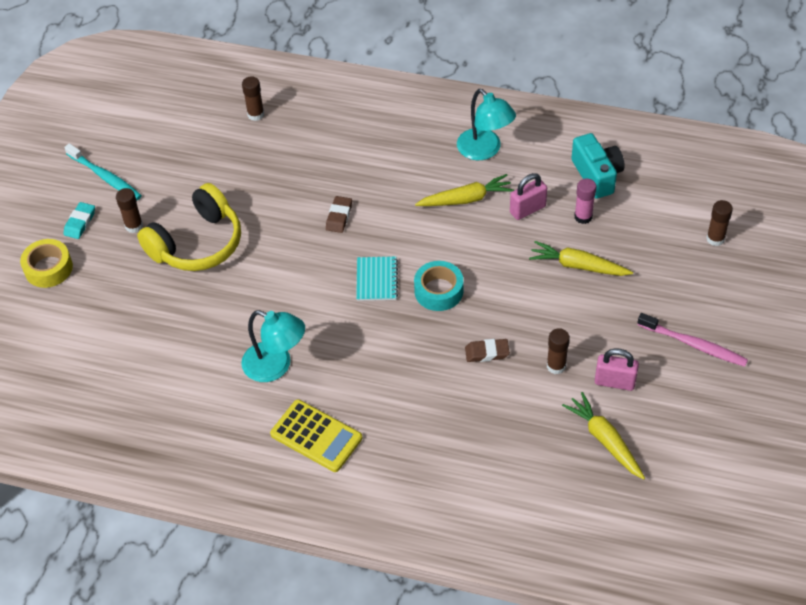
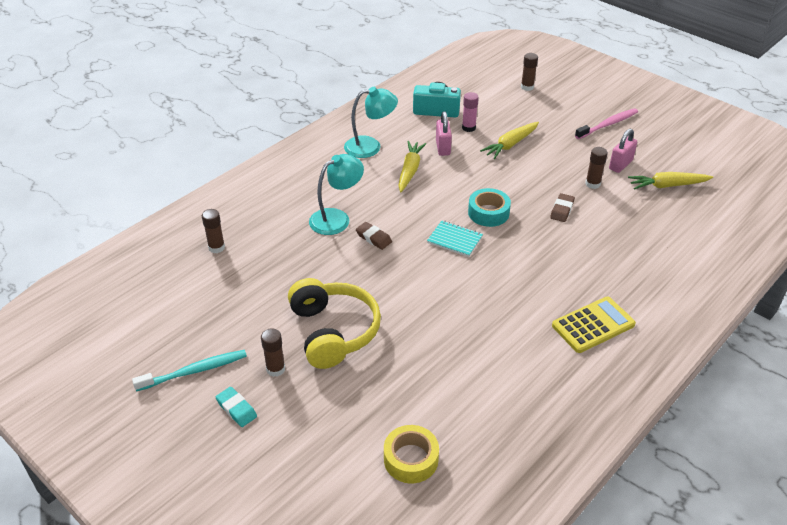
camera: 65 degrees left, 10 degrees down
yellow tape [20,239,73,288] -> yellow tape moved to [384,425,439,483]
turquoise lamp [241,310,305,382] -> turquoise lamp moved to [309,154,364,235]

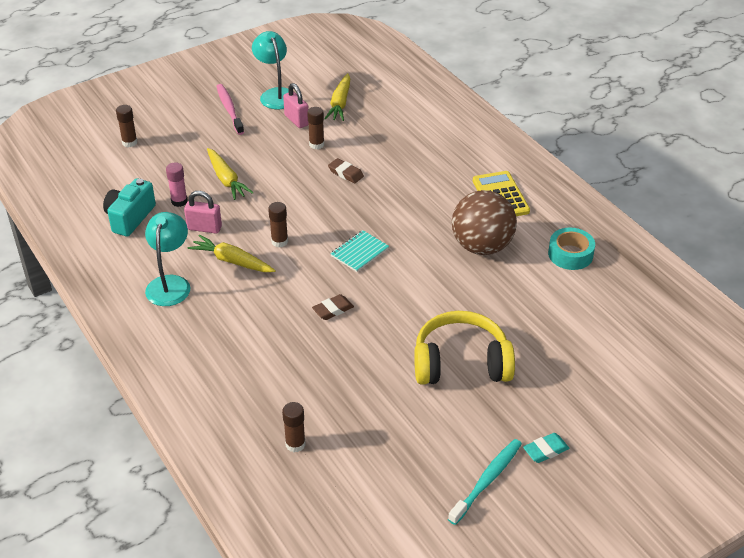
camera: 75 degrees left, 0 degrees up
turquoise toothbrush [132,350,247,391] -> turquoise toothbrush turned 45 degrees clockwise [448,439,522,525]
brown glue stick [261,328,285,377] -> brown glue stick moved to [268,202,288,247]
turquoise lamp [309,154,364,235] -> turquoise lamp moved to [252,31,288,109]
yellow tape [384,425,439,483] -> none
turquoise tape [468,188,511,227] -> turquoise tape moved to [548,228,595,270]
none -> brown ball [452,190,517,255]

